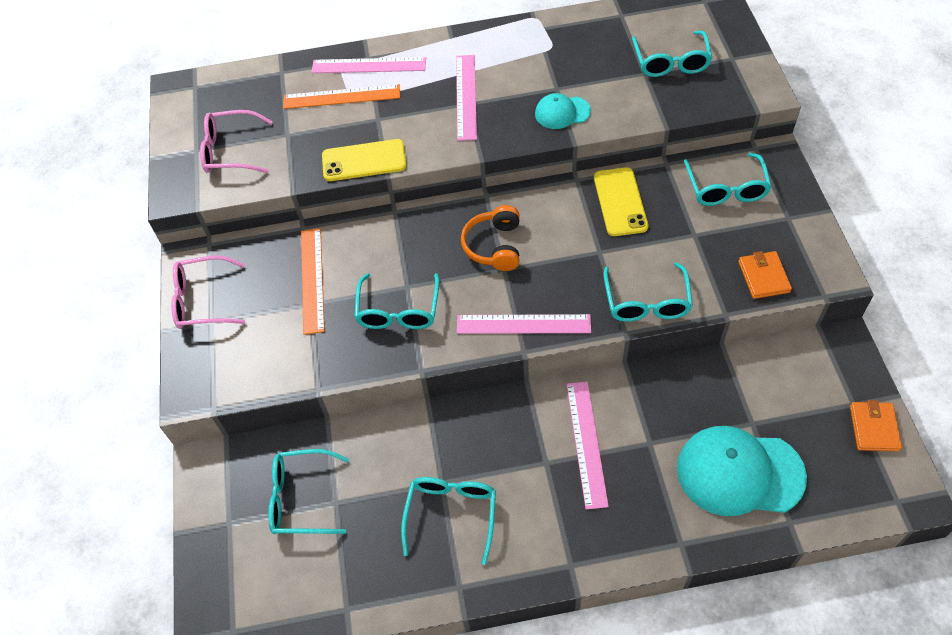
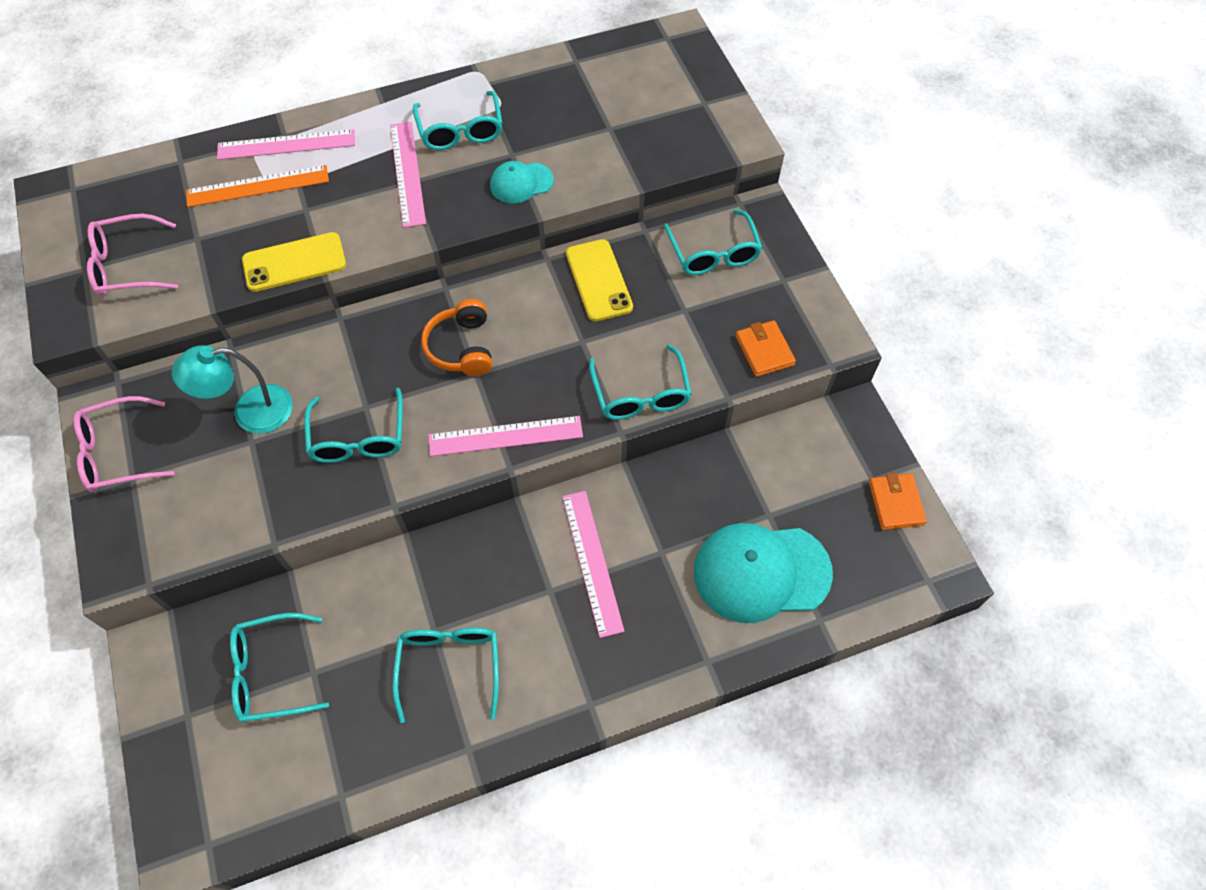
camera: 15 degrees left, 5 degrees up
orange ruler [301,228,325,335] -> turquoise lamp [172,345,293,434]
turquoise glasses [632,31,712,77] -> turquoise glasses moved to [413,91,503,150]

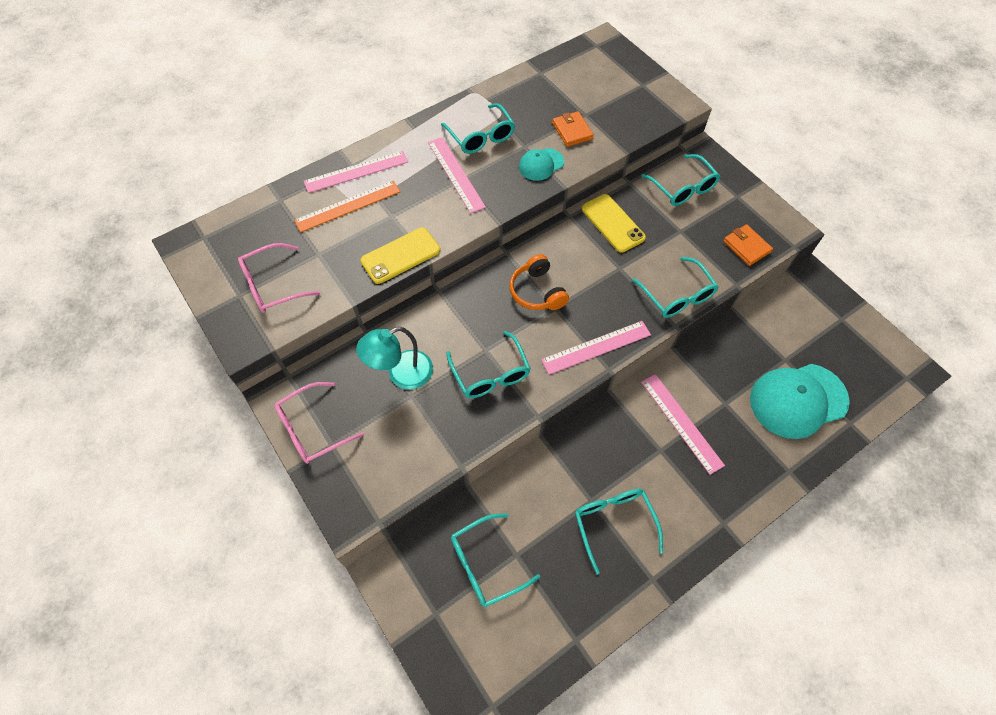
camera: 15 degrees left, 0 degrees up
orange wallet [869,473,927,530] -> orange wallet moved to [552,111,594,147]

